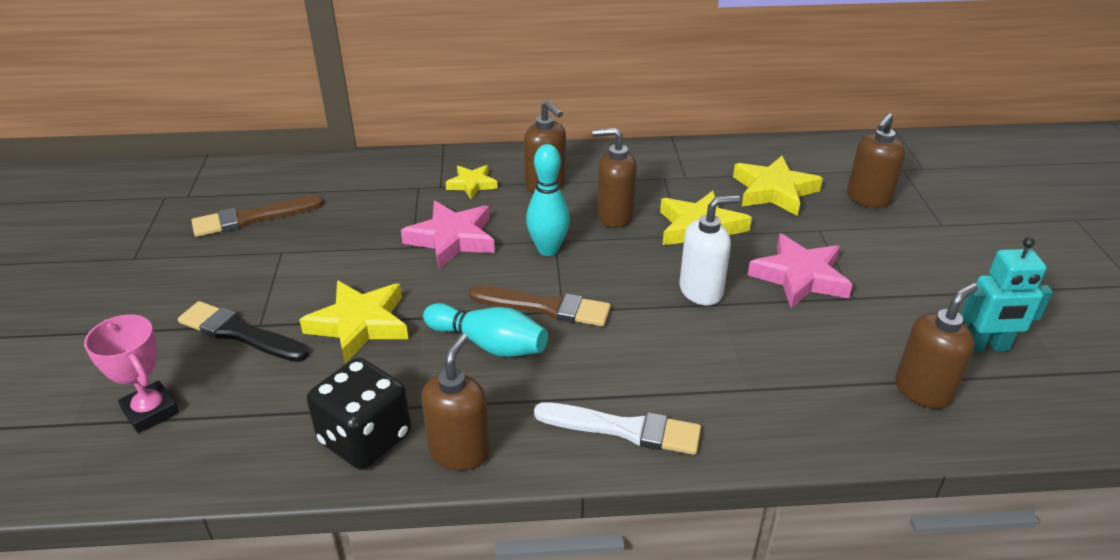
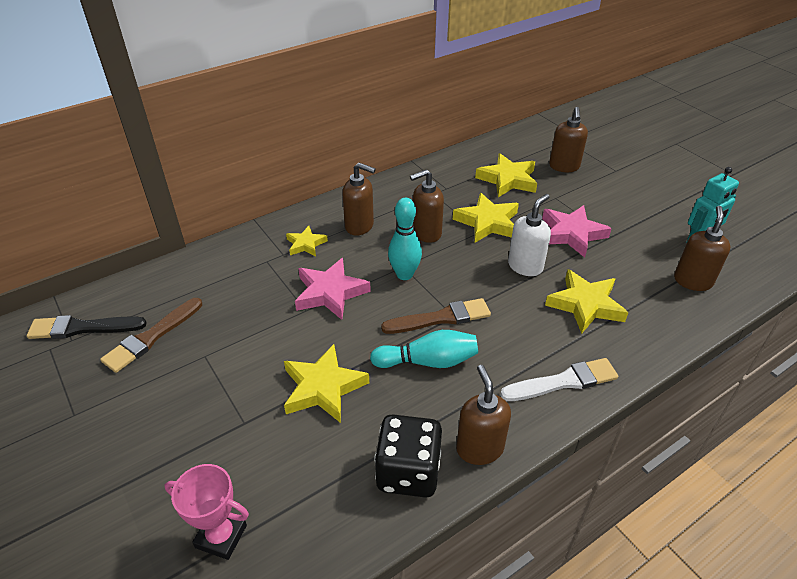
camera: 30 degrees left, 5 degrees up
black brush [178,301,309,362] -> black brush moved to [27,315,147,339]
none -> yellow star [545,269,629,334]

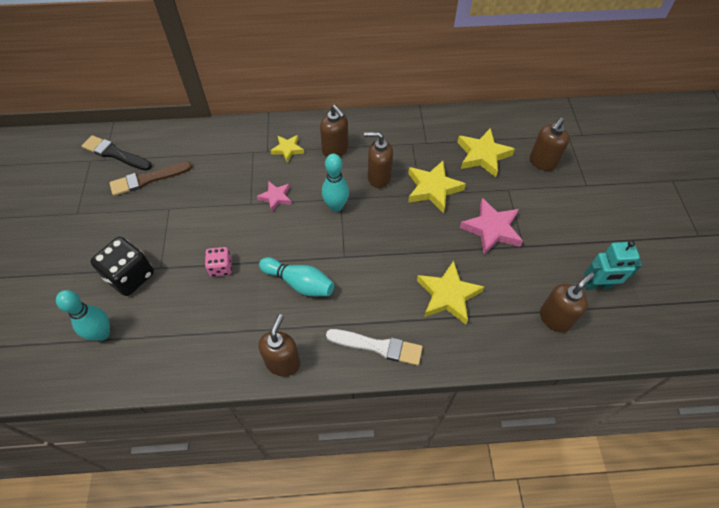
camera: 30 degrees right, 15 degrees up
pink trophy [165,464,249,560] -> turquoise bowling pin [56,290,110,341]
yellow star [284,344,369,423] -> pink dice [205,247,232,277]
pink star [295,258,371,320] -> pink star [257,181,292,212], size x0.59
black dice [374,414,442,498] -> black dice moved to [91,237,154,296]
brown brush [381,298,491,334] -> none
white soap dispenser [508,194,551,276] -> none

